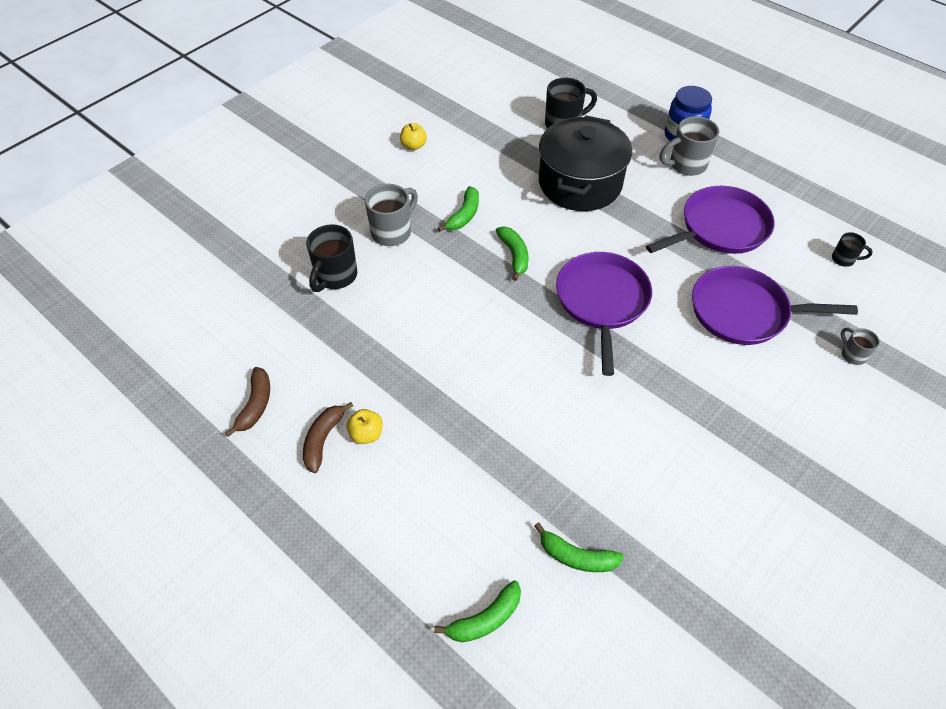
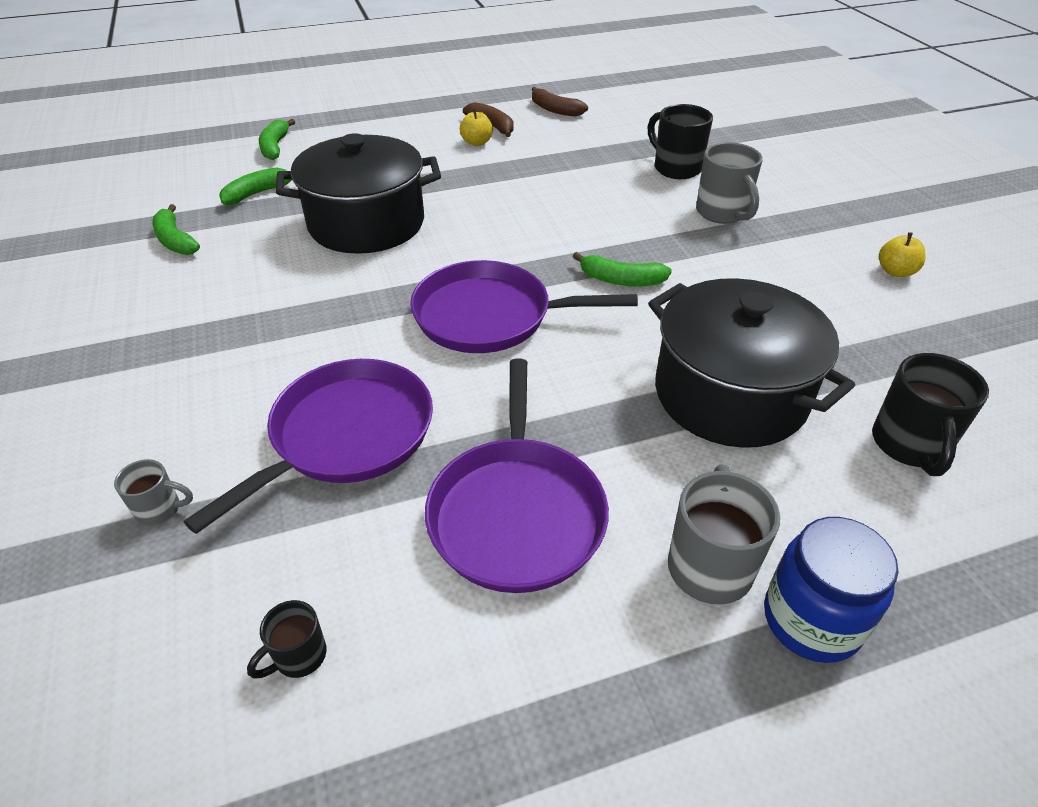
camera: 120 degrees right, 10 degrees down
green banana [438,186,479,231] -> green banana moved to [152,204,200,255]
purple pan [556,252,652,376] -> purple pan turned 150 degrees clockwise [410,260,638,353]
none -> black pot [276,133,441,254]

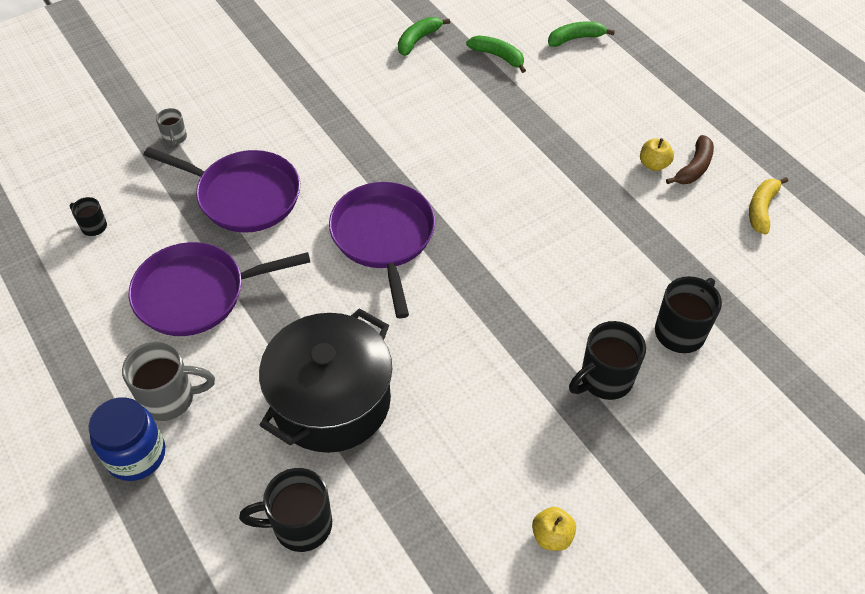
camera: 75 degrees right, 10 degrees up
black pot [276,133,441,254] -> none
brown banana [532,87,588,117] -> yellow banana [749,177,788,235]
green banana [573,252,672,286] -> none
grey mug [696,142,763,224] -> black mug [569,321,646,400]

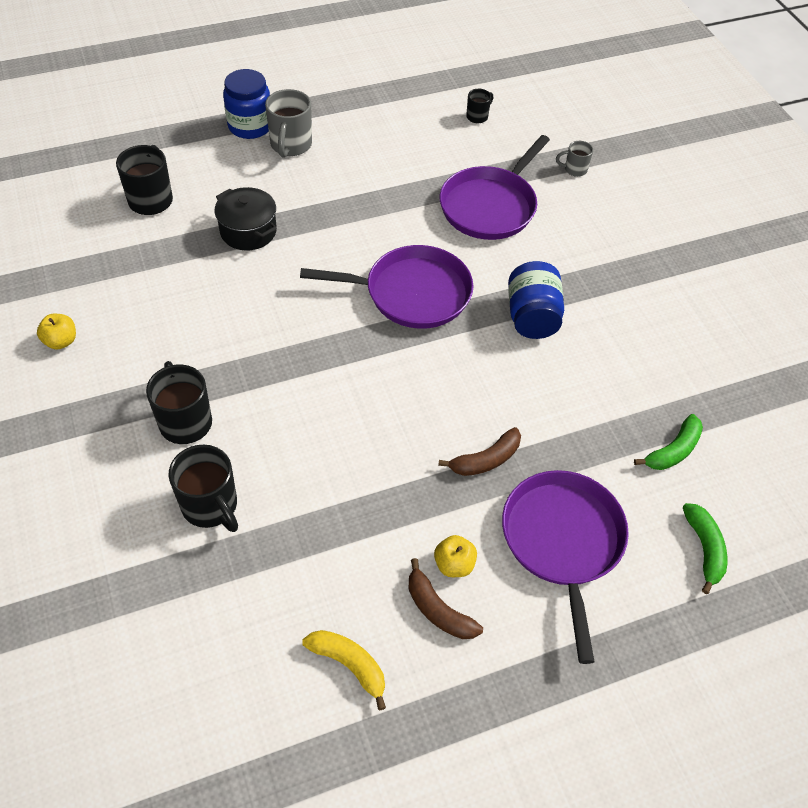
camera: 100 degrees right, 0 degrees up
purple pan [129,242,310,336] -> purple pan moved to [502,470,629,664]
black pot [259,308,392,453] -> black pot [214,187,277,250], size x0.56
green banana [398,17,450,56] -> none
none -> brown banana [438,427,521,476]
none -> blue jar [508,261,564,339]

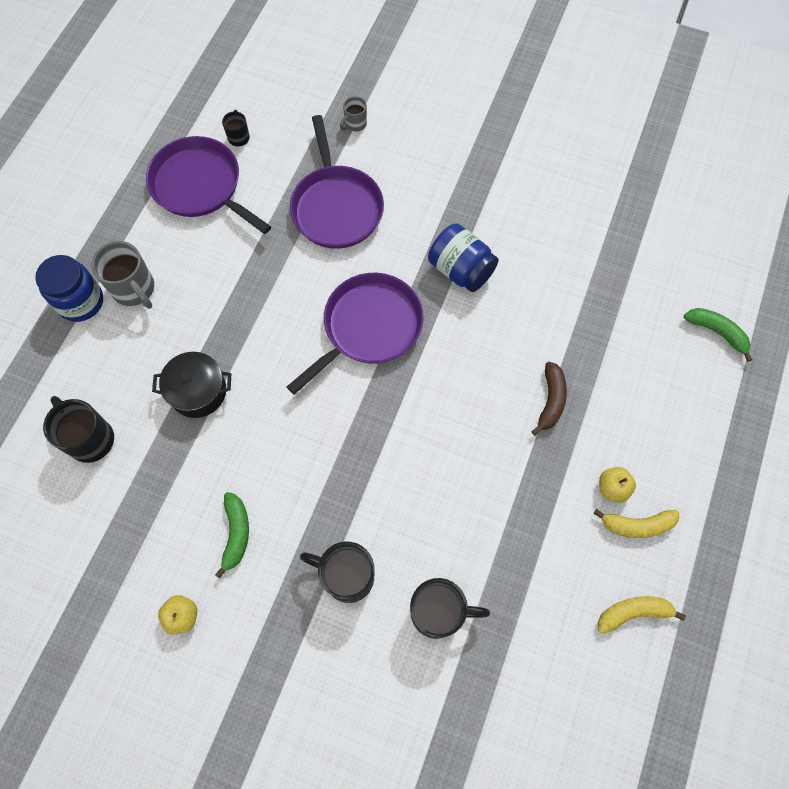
camera: 45 degrees left, 15 degrees up
brown banana [409,558,483,639] -> yellow banana [594,509,679,538]
purple pan [502,470,629,664] -> purple pan moved to [146,136,271,234]
green banana [634,414,703,470] -> green banana moved to [215,492,249,579]

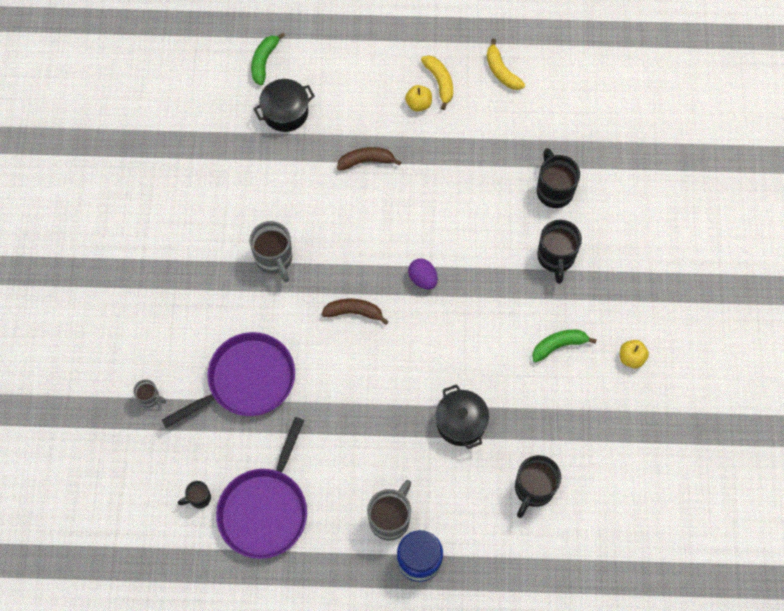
camera: 110 degrees left, 0 degrees up
purple pan [287,273,424,395] -> brown banana [322,299,389,325]
blue jar [428,223,499,292] -> grey mug [249,221,292,282]
none -> black pot [254,79,315,132]
none -> purple egg [408,259,438,289]

